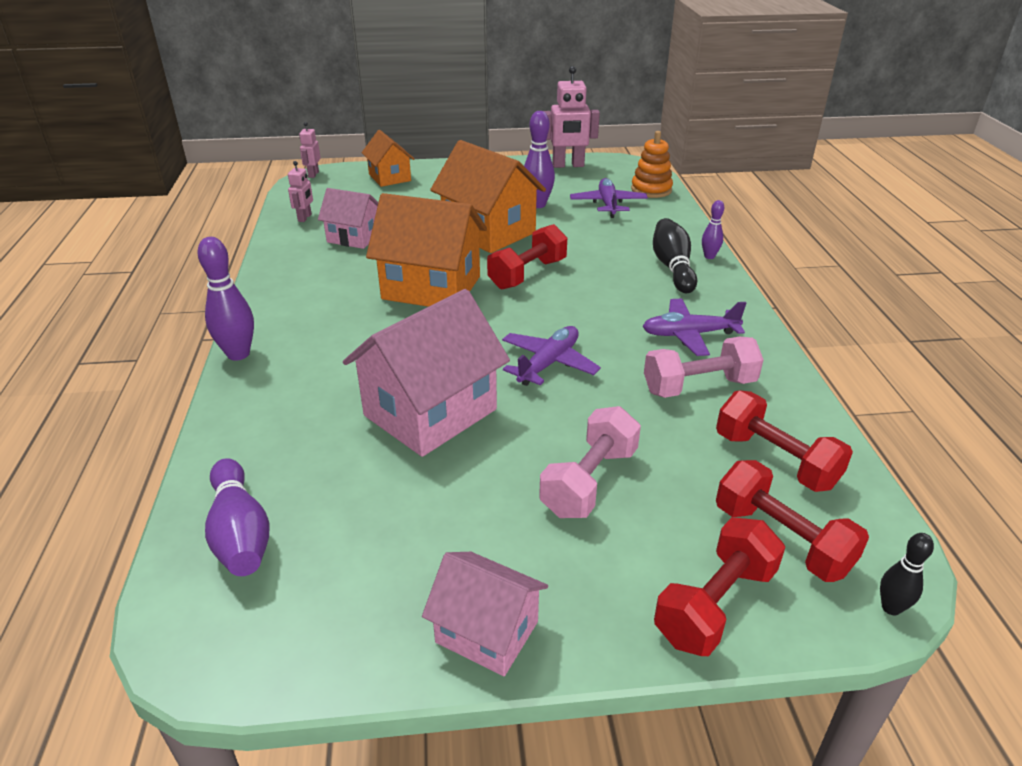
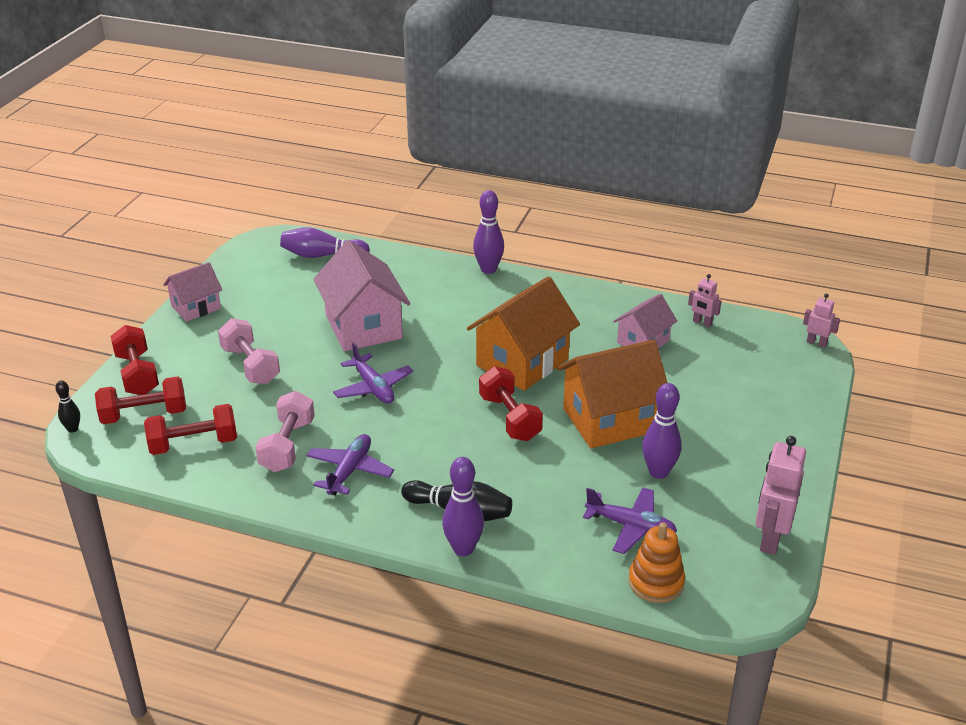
camera: 115 degrees right, 0 degrees up
orange house [362,130,414,187] -> none
purple bowling pin [702,200,724,259] -> purple bowling pin [442,457,484,556], size x1.76

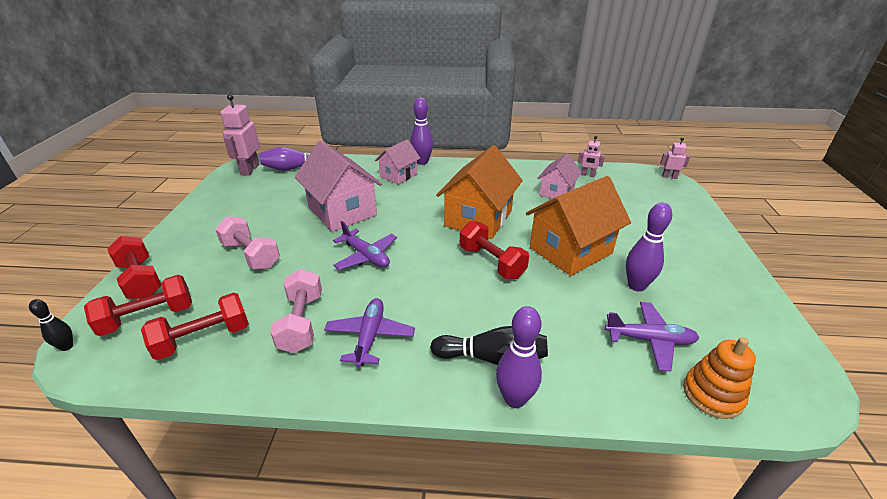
camera: 15 degrees left, 0 degrees up
pink house [163,262,222,322] -> pink house moved to [375,139,421,185]
pink robot [755,436,806,555] -> pink robot moved to [220,94,260,176]

